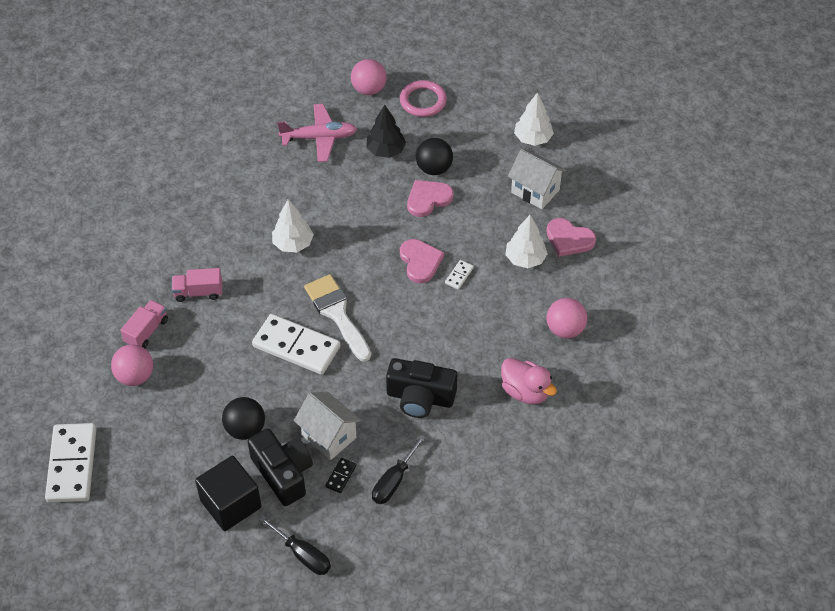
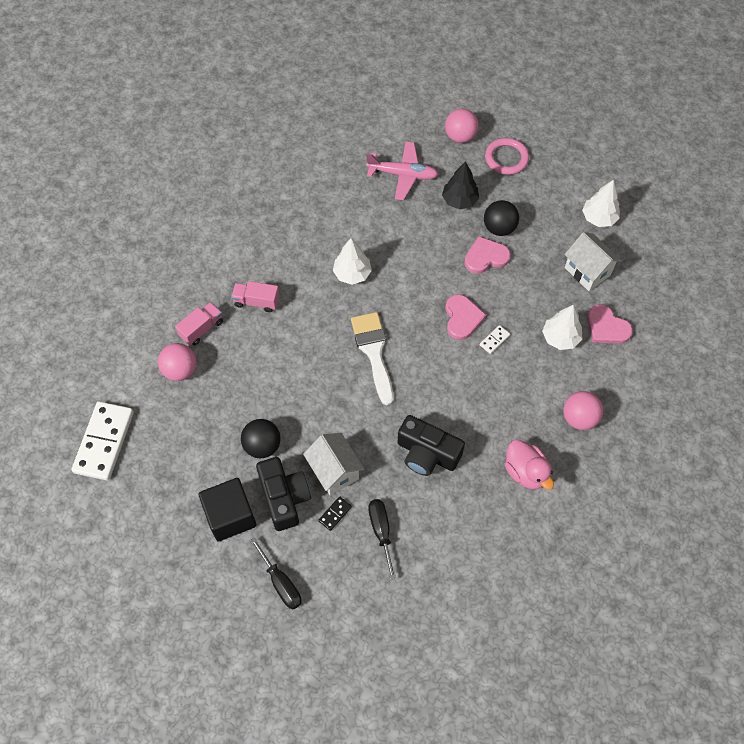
camera: 15 degrees right, 10 degrees up
white domino [252,314,340,375] -> none
black screwdriver [372,435,426,504] -> black screwdriver turned 120 degrees clockwise [368,499,396,580]

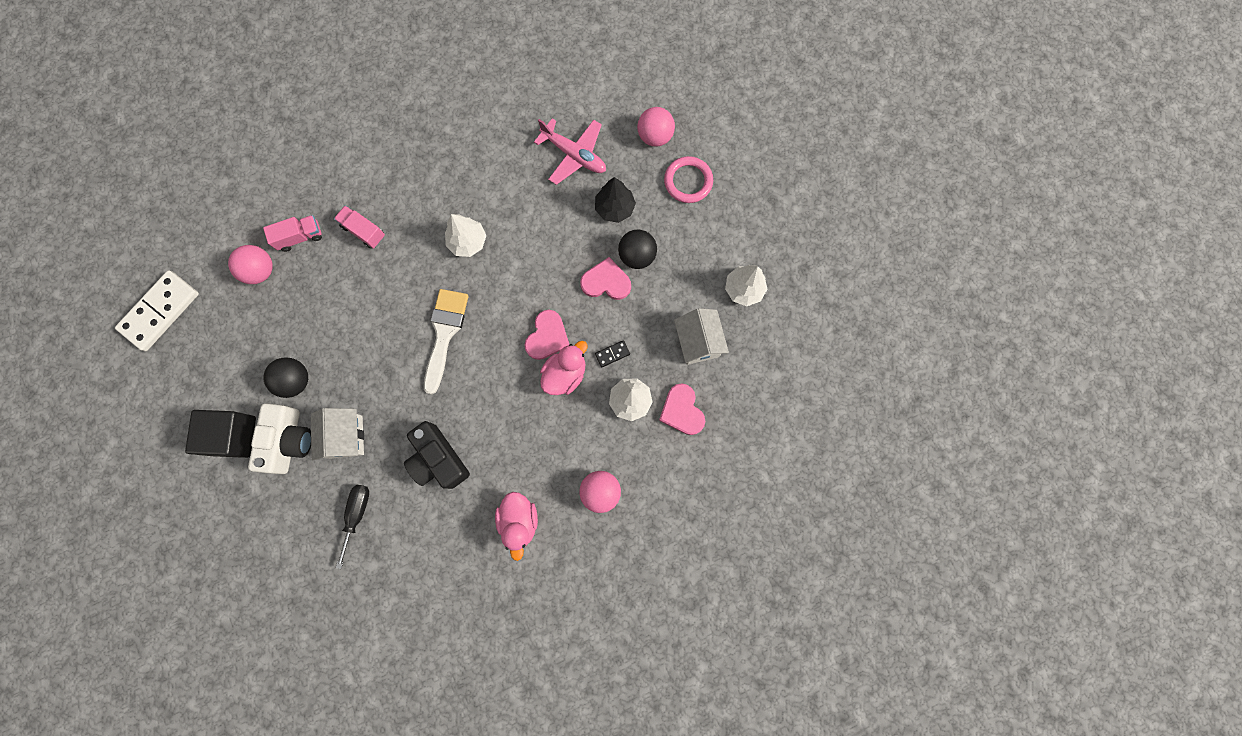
camera: 25 degrees right, 15 degrees up
black screwdriver [250,537,302,610] -> none
black camera [256,457,311,531] -> white camera [248,403,311,474]
black domino [318,496,352,531] -> black domino moved to [595,340,630,367]
white domino [480,325,510,354] -> pink duck [540,341,588,395]

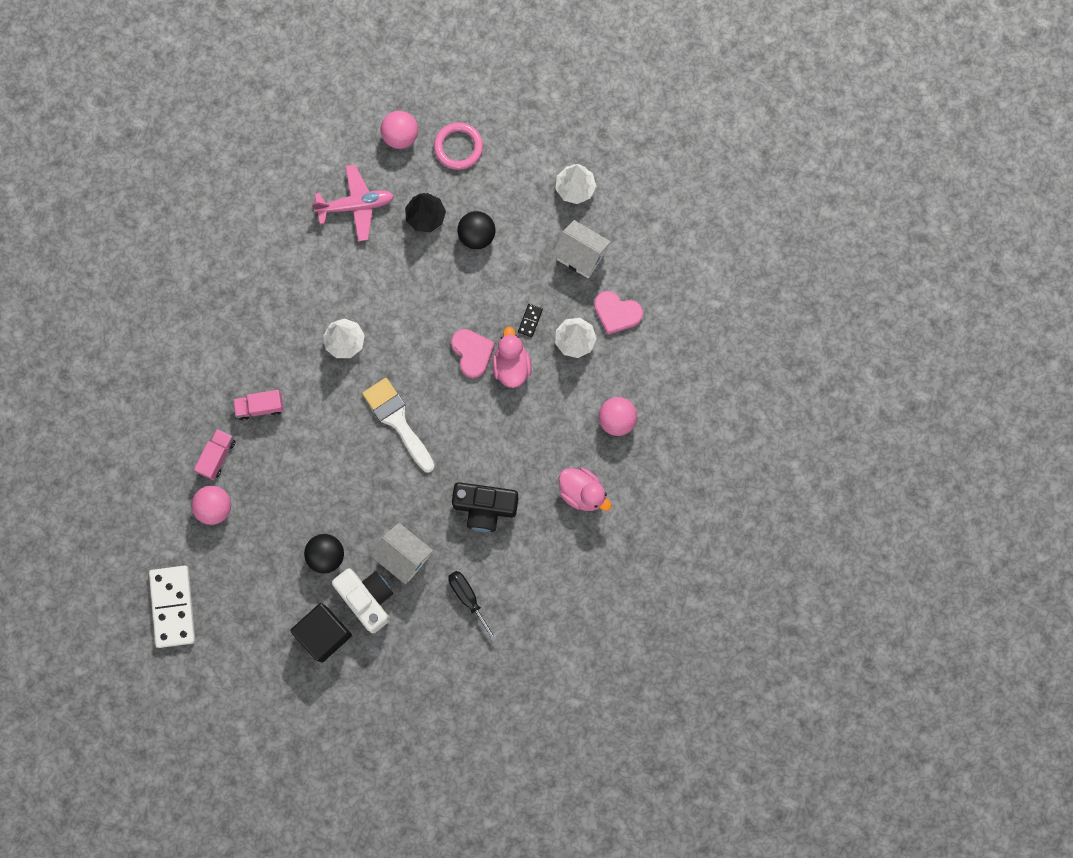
camera: 45 degrees left, 0 degrees up
pink heart [580,257,631,300] -> none

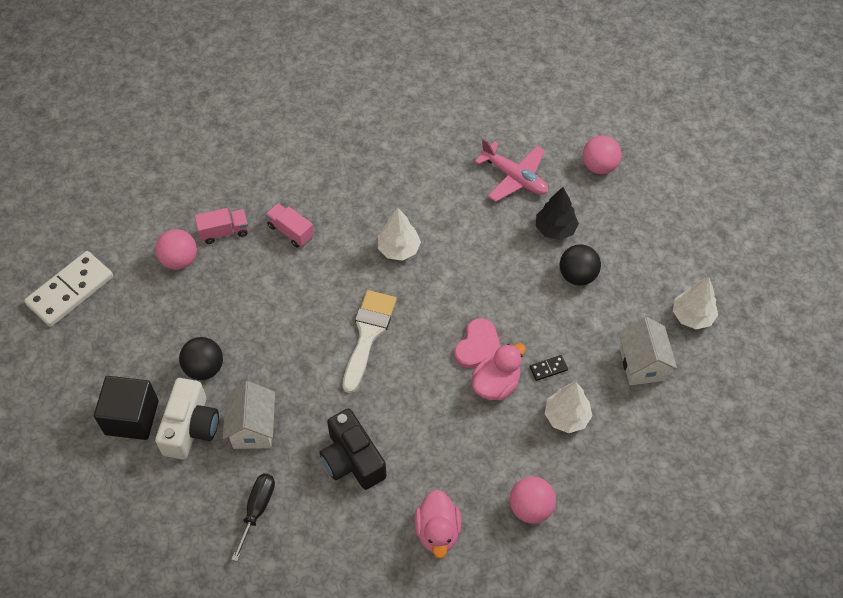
camera: 50 degrees right, 20 degrees down
pink ring [434,122,483,170] -> none
pink heart [594,291,643,335] -> none

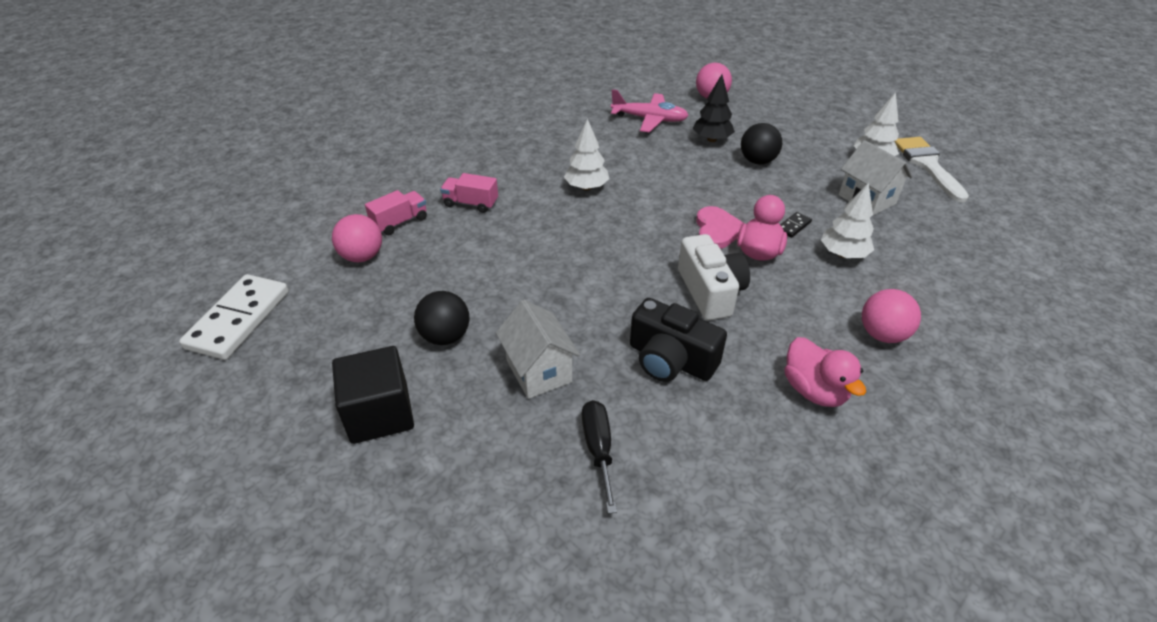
camera: 25 degrees left, 15 degrees down
white camera [155,378,219,460] -> white camera moved to [678,234,750,320]
white brush [343,290,397,393] -> white brush moved to [894,137,969,202]

